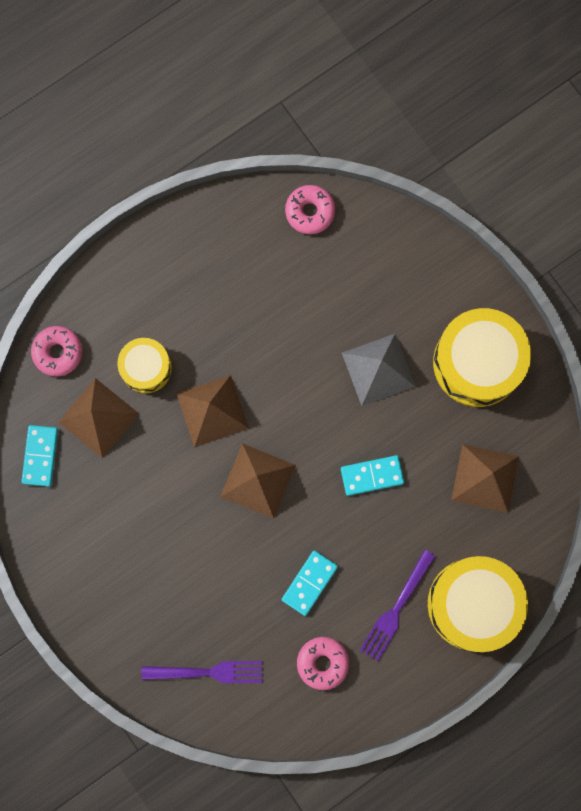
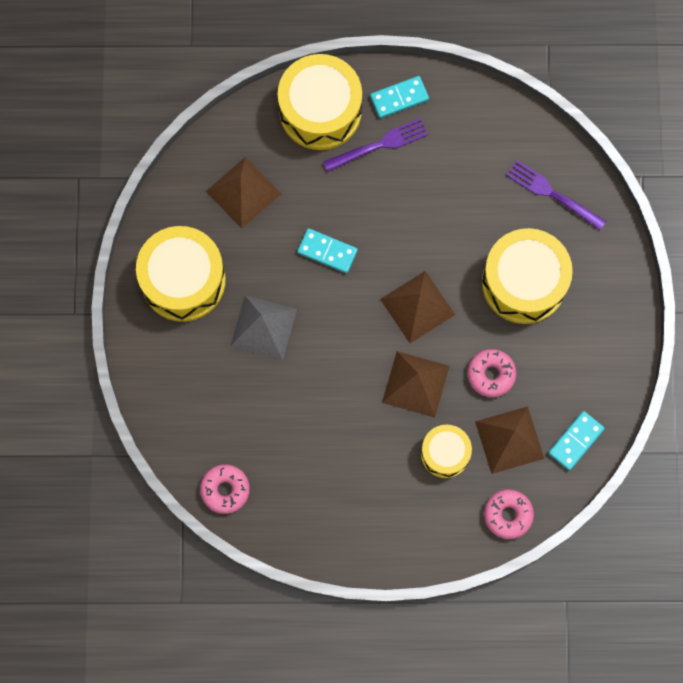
camera: 145 degrees left, 5 degrees down
turquoise domino [282,550,338,616] -> turquoise domino moved to [370,76,429,118]
pink donut [297,637,349,690] -> pink donut moved to [468,349,516,397]
none -> yellow drum [482,228,573,324]

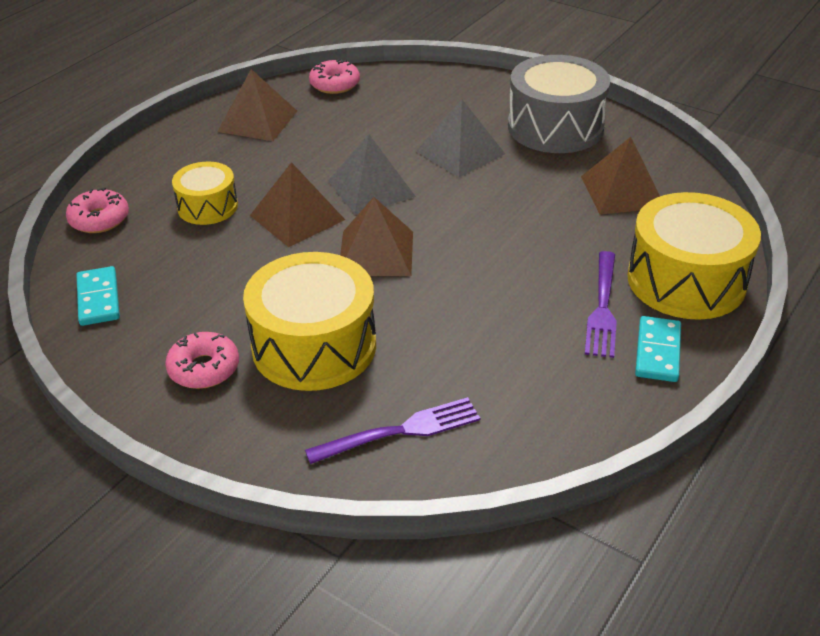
camera: 125 degrees right, 35 degrees down
yellow drum [136,226,226,322] -> grey drum [508,55,610,153]
turquoise domino [297,228,358,273] -> none
pink donut [468,349,516,397] -> pink donut moved to [165,332,239,389]
brown pyramid [475,406,544,474] -> brown pyramid moved to [217,69,297,141]
none -> grey pyramid [328,134,416,215]

